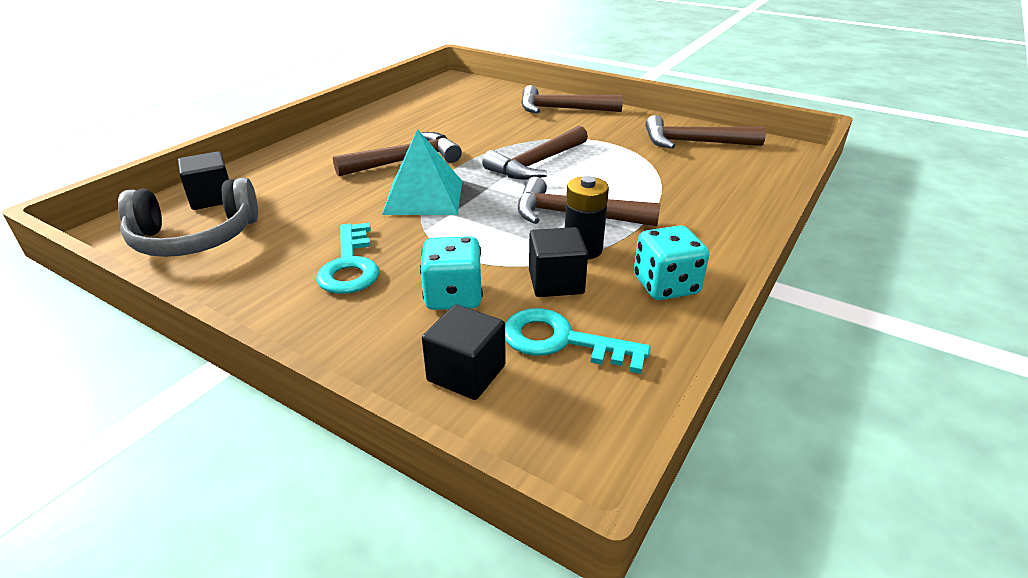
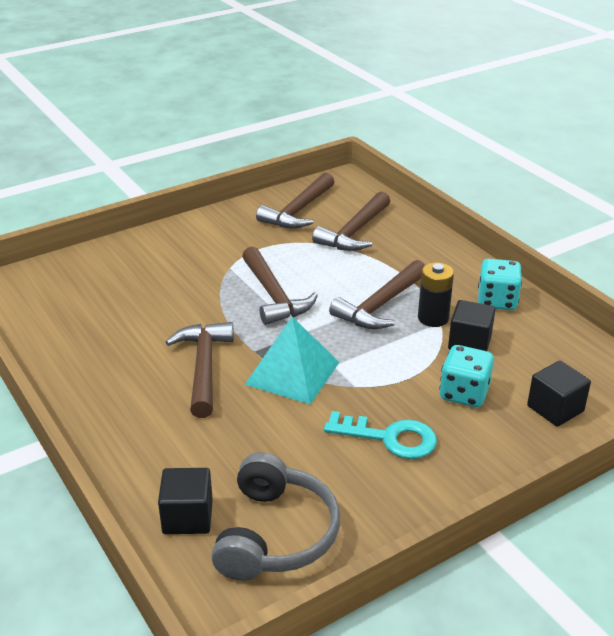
camera: 65 degrees left, 0 degrees up
turquoise key [505,308,651,374] -> none
brown hammer [521,85,623,113] -> brown hammer moved to [312,192,390,251]

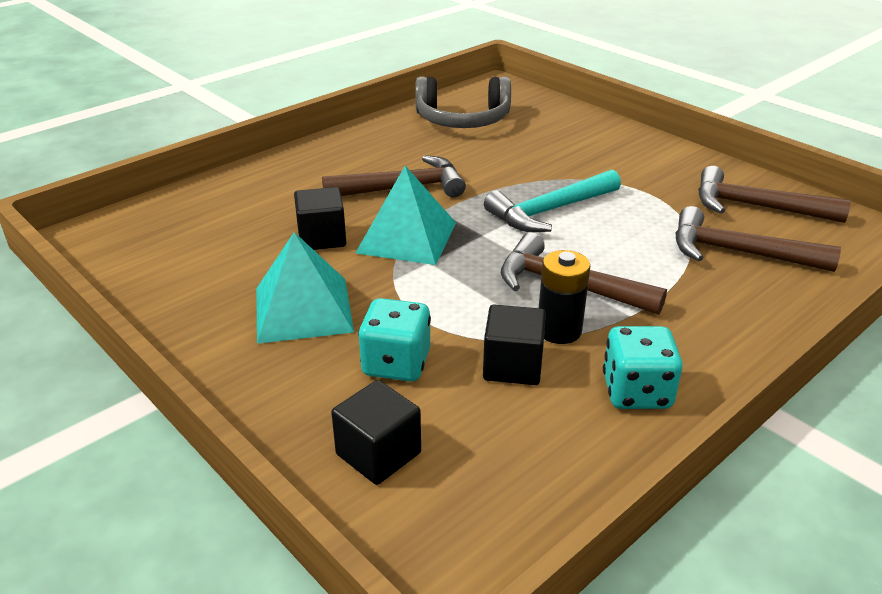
camera: 80 degrees right, 0 degrees up
black cube [158,468,213,534] -> black cube moved to [294,187,346,250]
grey headphones [211,452,340,581] -> grey headphones moved to [415,76,511,128]
brown hammer [242,247,318,325] -> turquoise hammer [484,169,621,232]
turquoise key [324,411,437,459] -> turquoise pyramid [256,232,354,344]

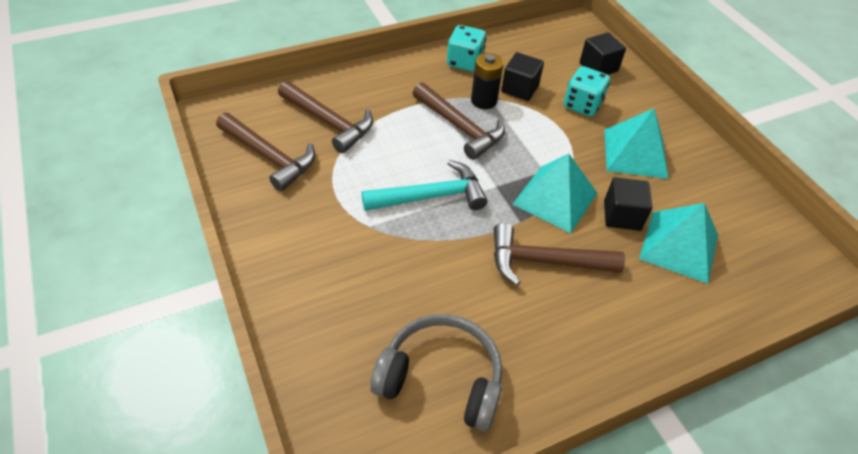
camera: 165 degrees left, 15 degrees up
none -> turquoise pyramid [639,203,718,284]

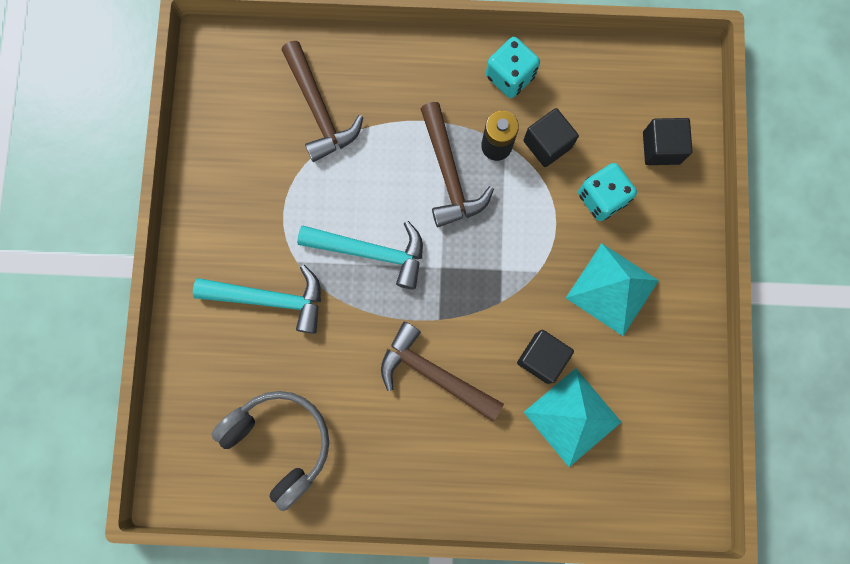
camera: 30 degrees right, 30 degrees up
brown hammer [216,113,315,191] -> none
turquoise pyramid [512,154,597,234] -> none
none -> turquoise hammer [193,265,321,334]

